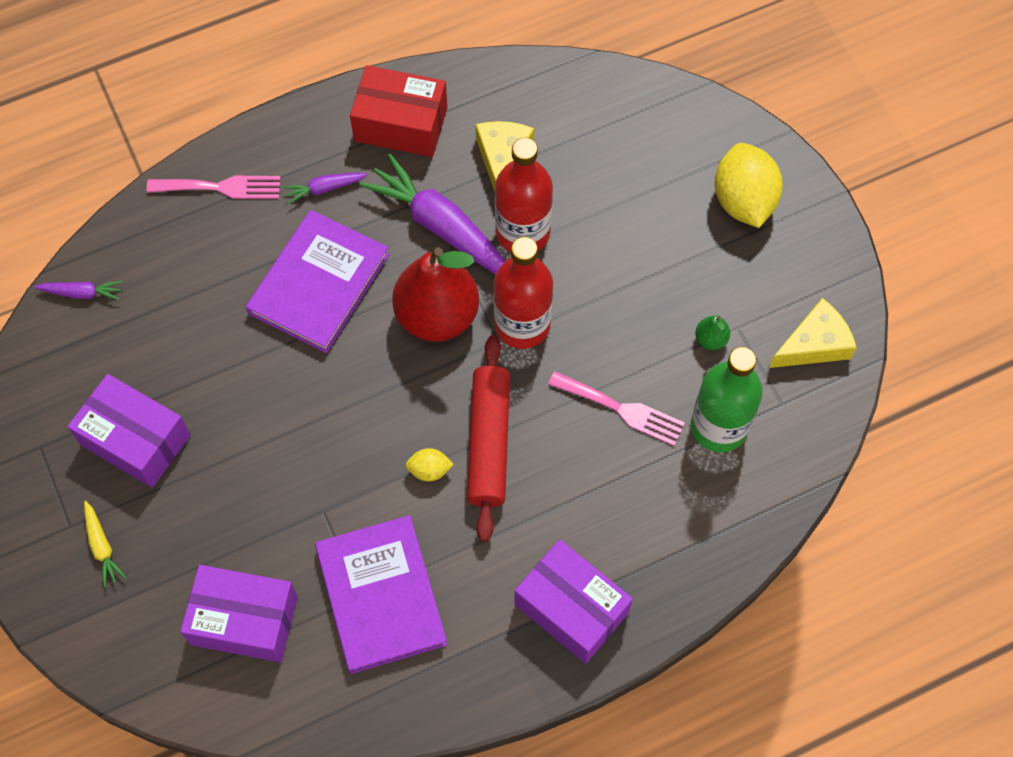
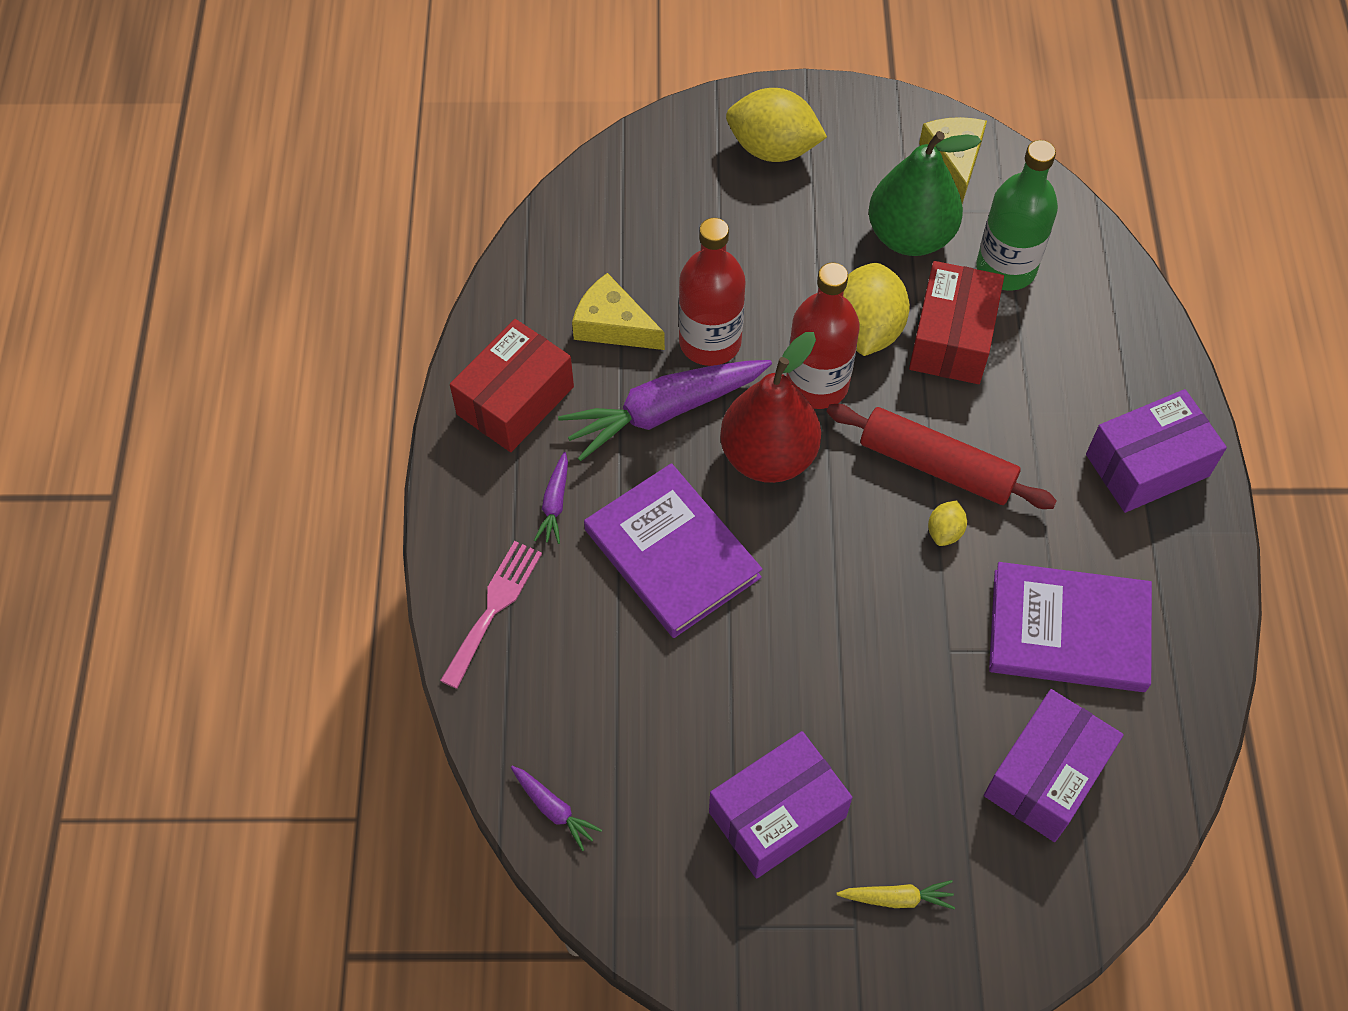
camera: 65 degrees left, 5 degrees down
purple carrot [34,281,122,300] -> purple carrot turned 105 degrees clockwise [511,766,602,851]
pink fork [548,371,685,446] -> red box [909,261,1004,384]
green pear [695,315,730,350] -> green pear [868,131,981,256], size x2.49
none -> yellow lemon [843,263,910,356]

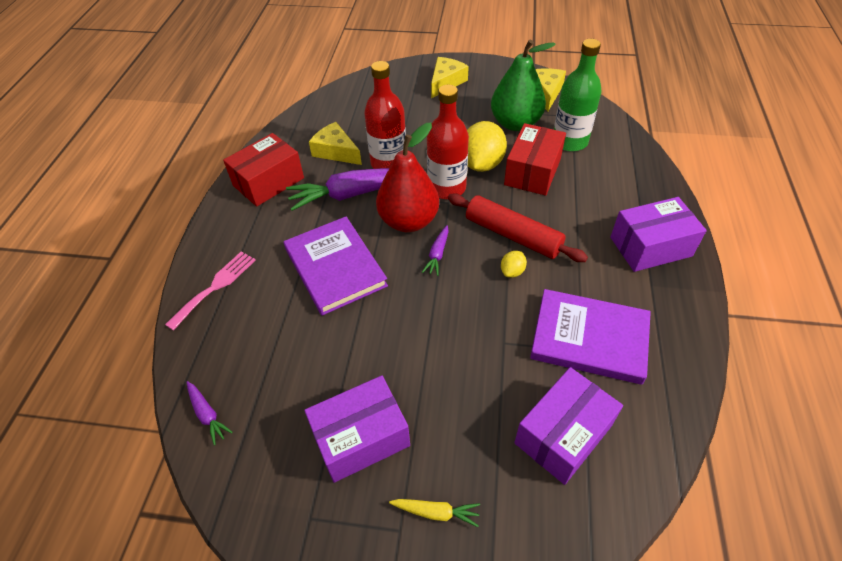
camera: 10 degrees right, 10 degrees down
purple carrot [534,452,568,544] -> purple carrot moved to [422,225,449,276]
yellow lemon [726,88,827,162] -> yellow cheese [431,57,469,98]

